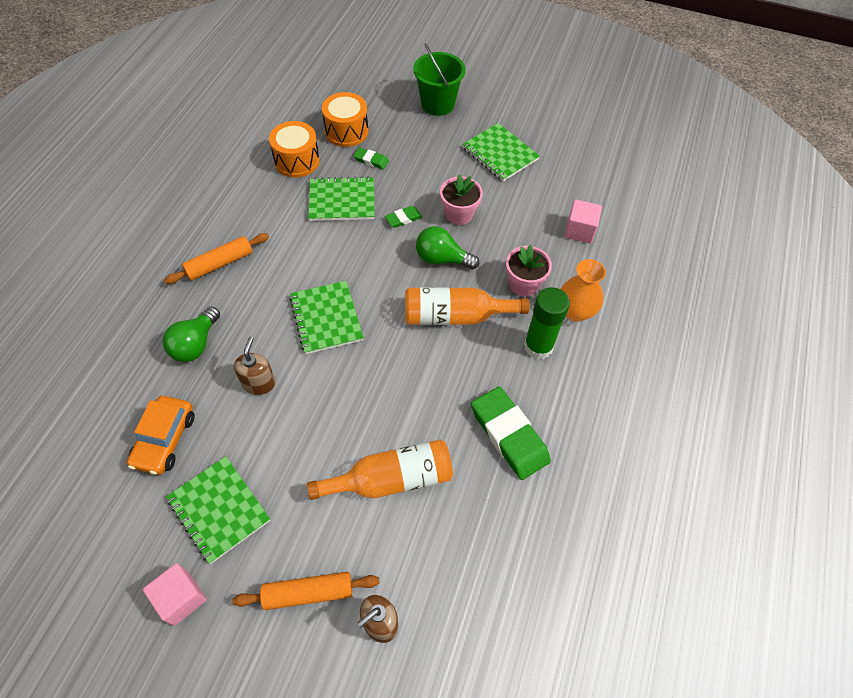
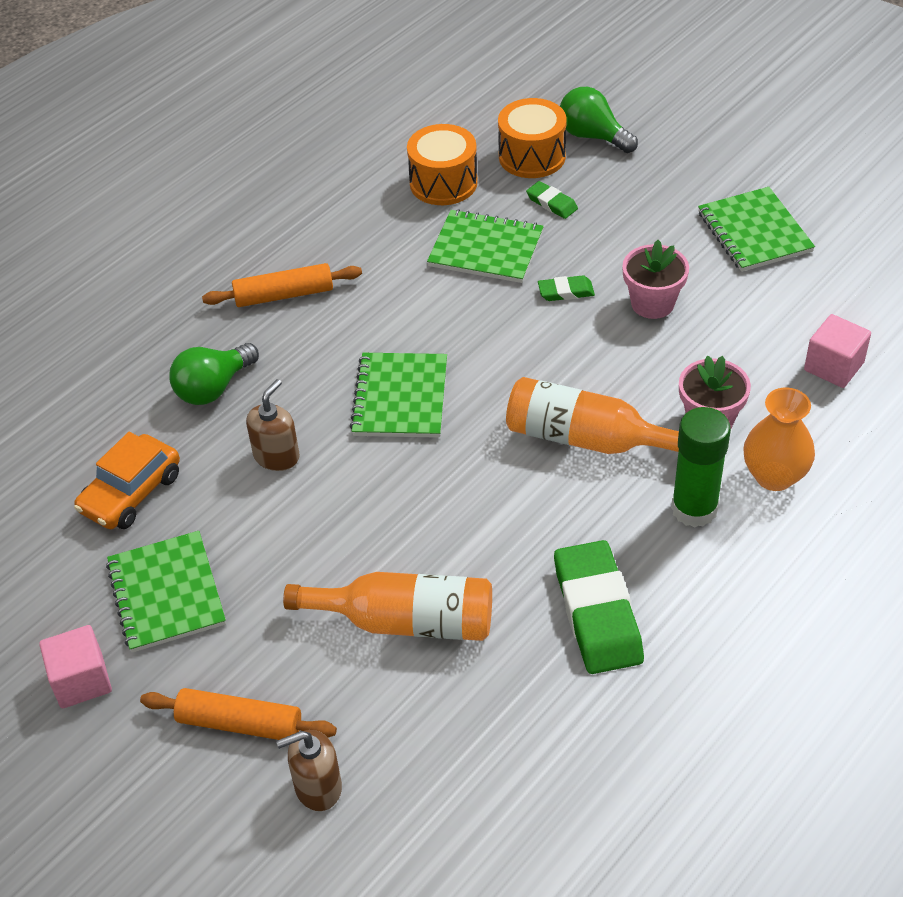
camera: 25 degrees right, 10 degrees down
green bucket [413,43,466,116] -> none
green light bulb [416,226,479,269] -> green light bulb moved to [560,87,638,153]

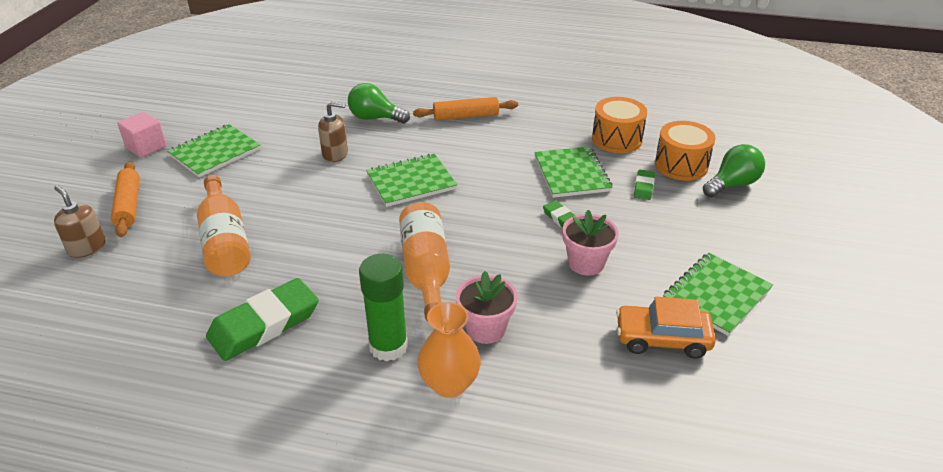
camera: 60 degrees right, 10 degrees down
orange car [74,432,180,529] -> orange car moved to [616,297,716,359]
orange rolling pin [202,263,362,307] -> orange rolling pin turned 60 degrees counterclockwise [413,97,518,121]
green light bulb [560,87,638,153] -> green light bulb turned 45 degrees clockwise [703,144,765,197]
pink cube [804,314,871,388] -> none

